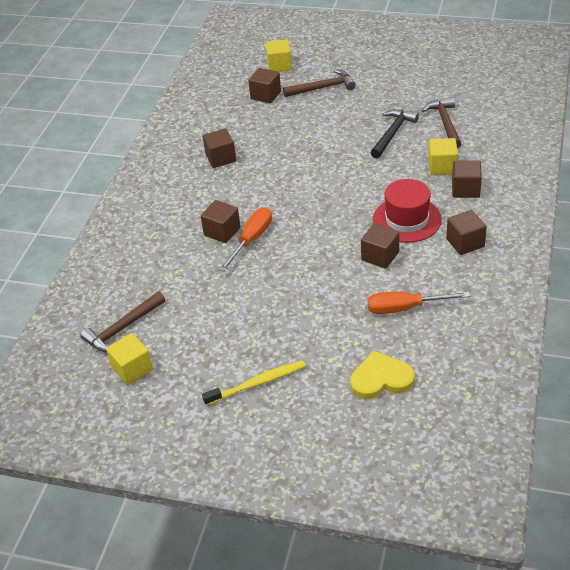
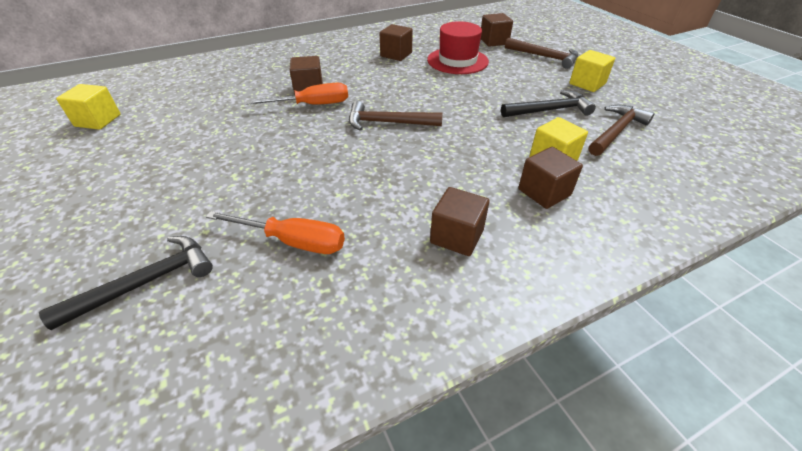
camera: 45 degrees right, 0 degrees up
brown hammer [80,291,165,352] -> brown hammer moved to [349,101,442,131]
yellow toothbrush [202,360,306,406] -> none
yellow cube [266,39,292,72] -> yellow cube moved to [569,50,615,92]
yellow heart [350,351,415,399] -> black hammer [39,236,213,330]
brown cube [361,223,399,269] -> none
orange screwdriver [367,291,470,314] -> orange screwdriver turned 150 degrees clockwise [206,211,345,254]
red hat [373,179,442,243] -> red hat moved to [427,21,489,74]

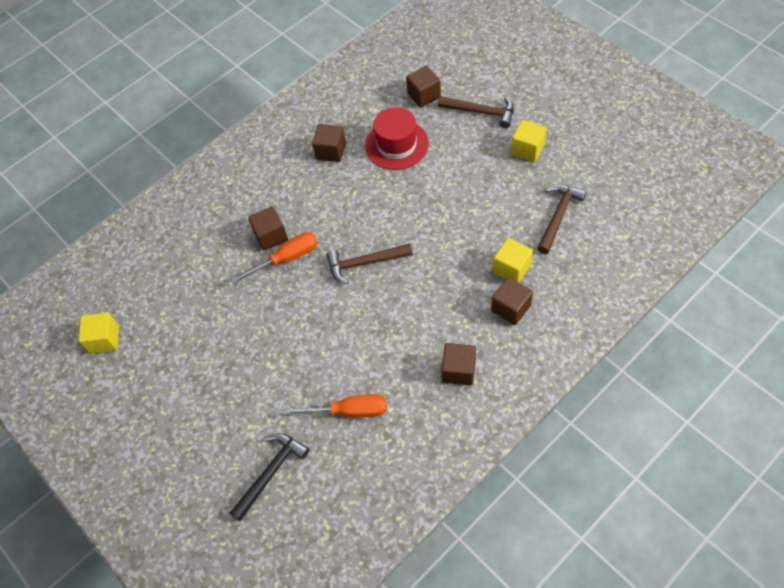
camera: 10 degrees left, 15 degrees up
black hammer [501,90,596,117] -> none

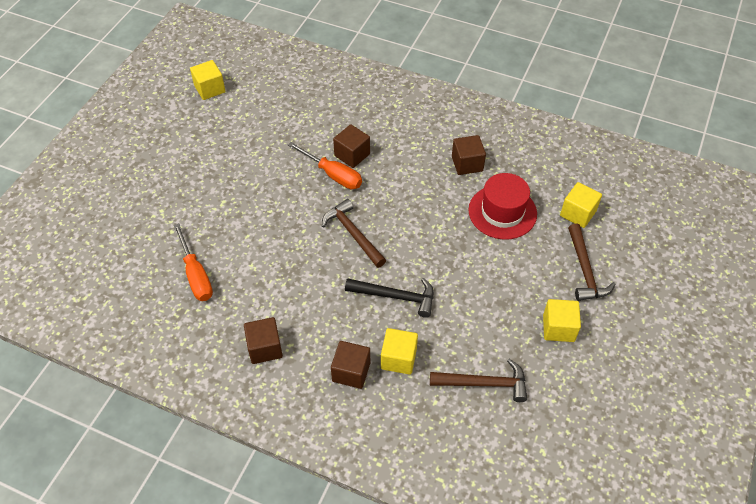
camera: 60 degrees right, 5 degrees down
black hammer [230,433,310,521] -> black hammer moved to [345,278,434,318]
brown cube [406,66,441,108] -> yellow cube [560,182,602,228]

